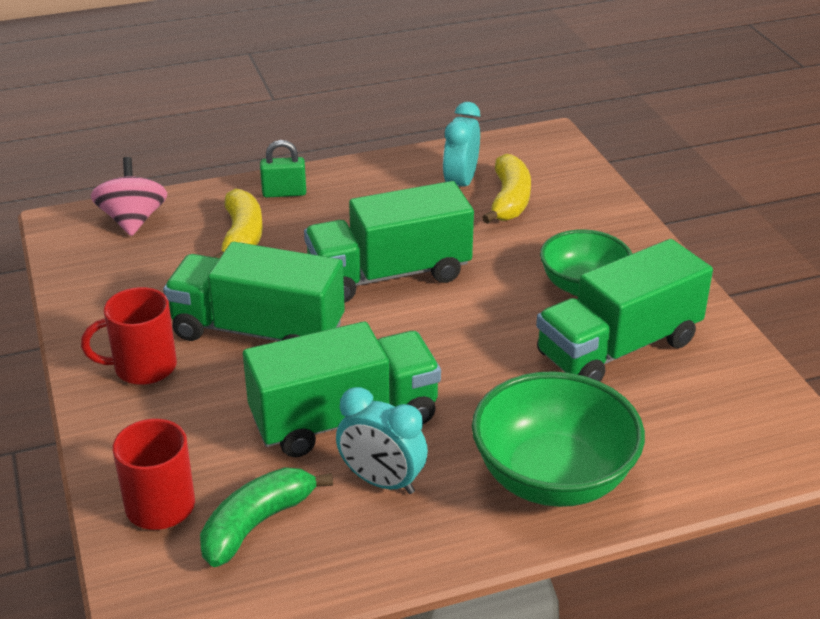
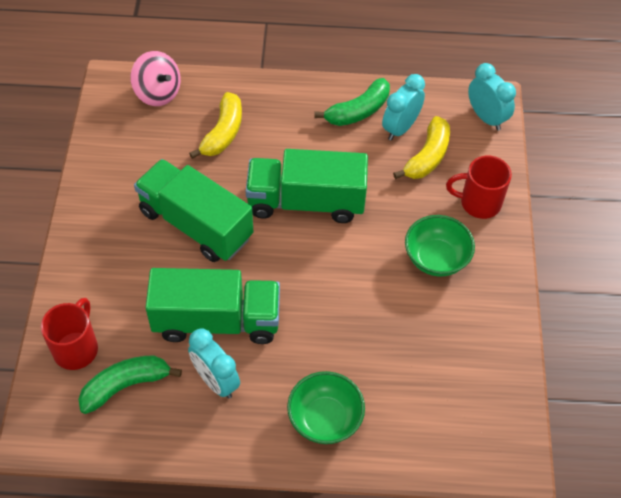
camera: 20 degrees right, 20 degrees up
red mug [81,287,177,385] -> red mug moved to [446,156,512,219]
pink spinning top [91,157,167,236] -> pink spinning top turned 120 degrees clockwise [130,51,181,106]
green padlock [260,140,306,198] -> none
green bowl [472,371,645,507] -> green bowl [287,371,365,444], size x0.66
green truck [536,239,713,381] -> none
none -> green banana [314,78,390,126]
none -> turquoise clock [468,63,516,130]

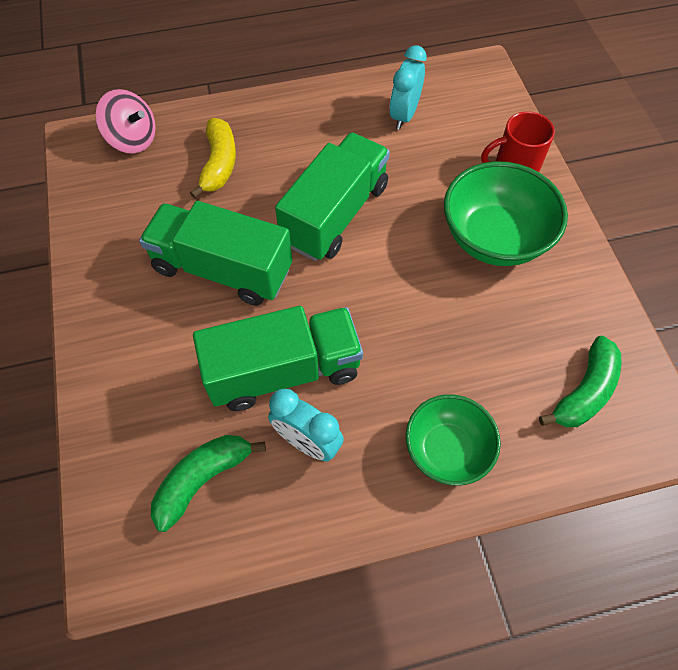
camera: 15 degrees left, 5 degrees up
red mug [40,298,98,370] -> none
green truck [246,149,368,223] -> green truck turned 135 degrees clockwise [275,133,390,261]
green banana [314,78,390,126] -> green banana moved to [539,336,621,428]
yellow banana [393,116,450,179] -> none
green bowl [405,215,475,277] -> green bowl [444,161,568,266], size x1.52
turquoise clock [468,63,516,130] -> none

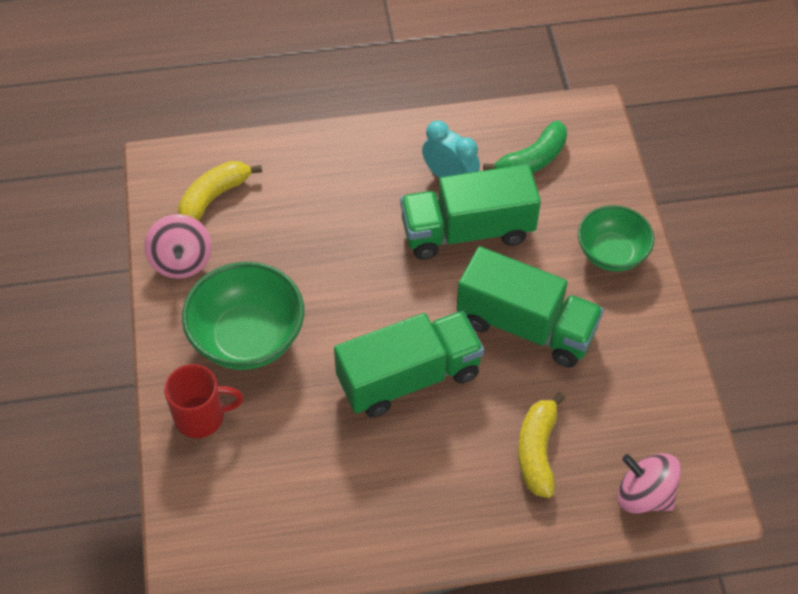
camera: 175 degrees left, 5 degrees down
green truck [275,133,390,261] -> green truck turned 150 degrees counterclockwise [334,311,484,417]
turquoise clock [390,45,427,130] -> none
green bowl [406,394,501,486] -> green bowl moved to [578,205,654,272]
green banana [539,336,621,428] -> yellow banana [178,161,262,221]
none -> pink spinning top [144,214,212,279]

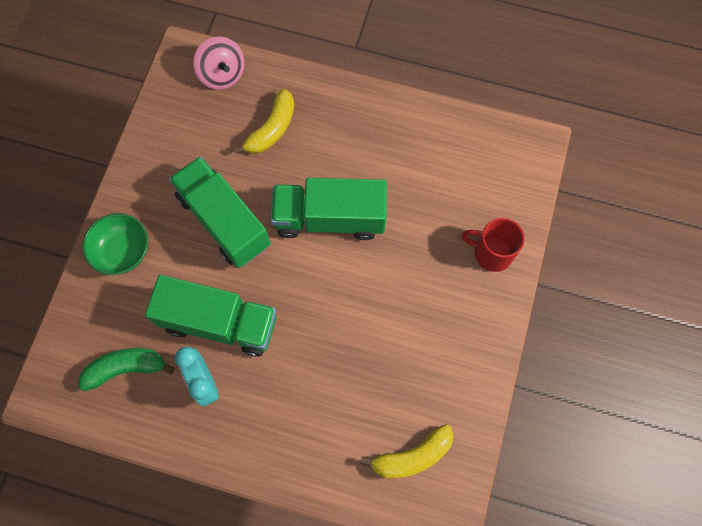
camera: 155 degrees left, 15 degrees up
pink spinning top [144,214,212,279] -> none
green bowl [182,262,304,370] -> none

